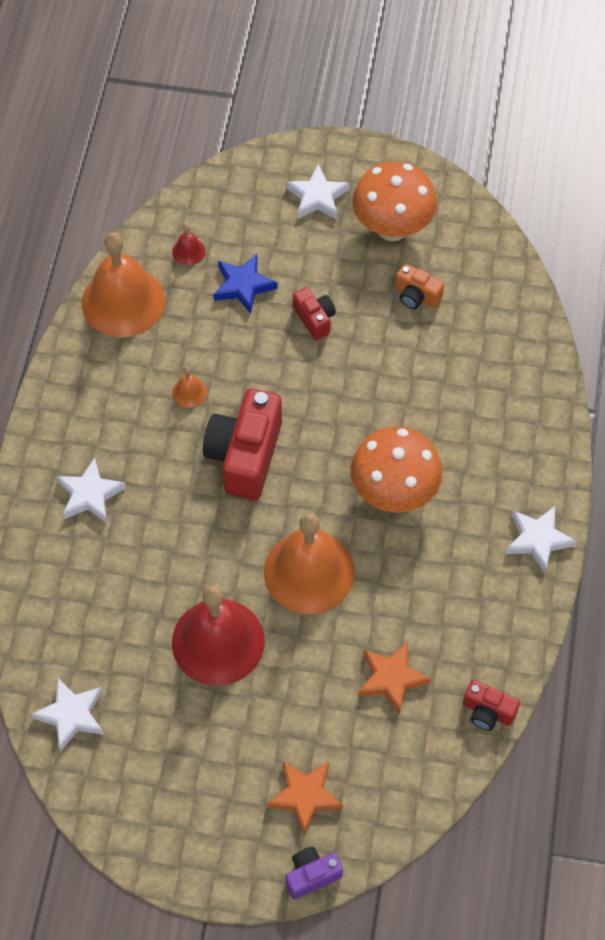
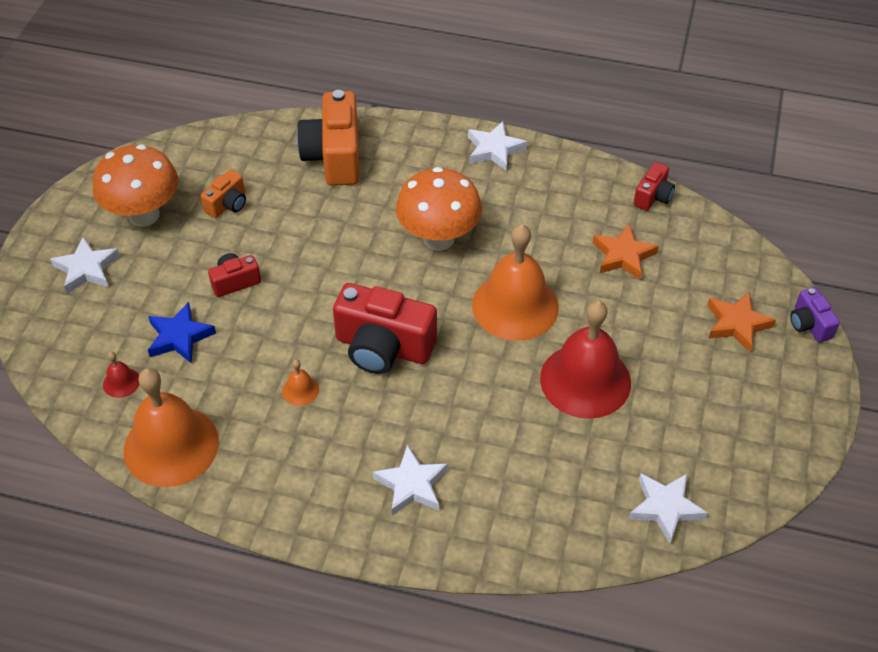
camera: 85 degrees left, 10 degrees down
none -> orange camera [297,90,360,186]

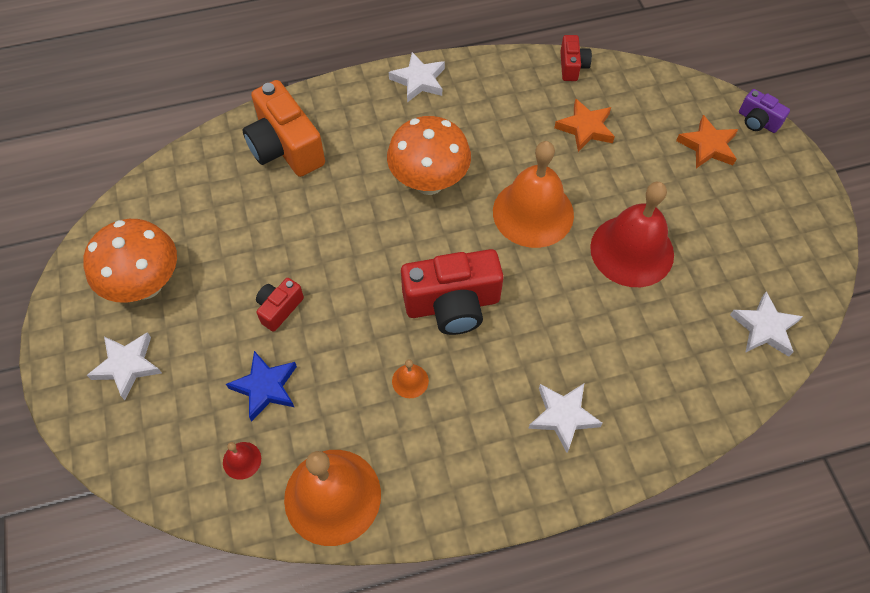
camera: 30 degrees left, 10 degrees up
orange camera [201,170,246,218] -> none

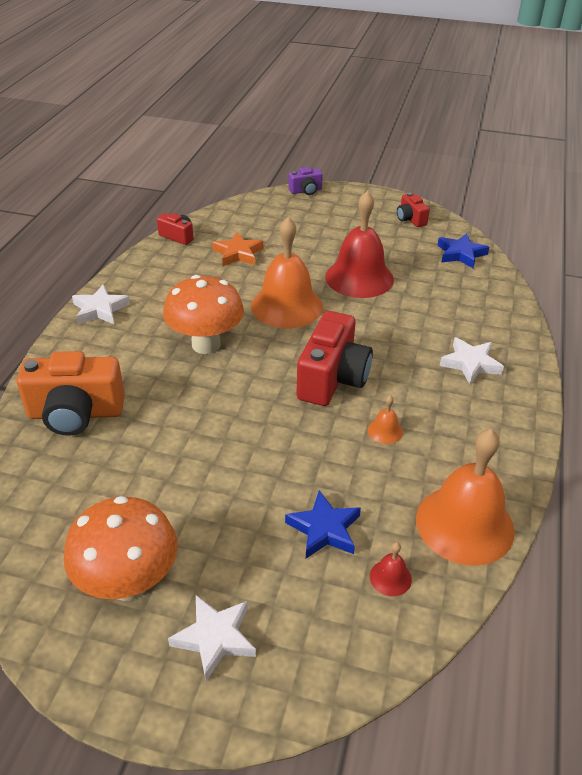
camera: 60 degrees left, 20 degrees down
red camera [256,278,304,332] -> red camera moved to [397,193,430,227]
orange star [676,115,738,168] -> none
white star [730,291,803,357] -> blue star [437,233,489,268]

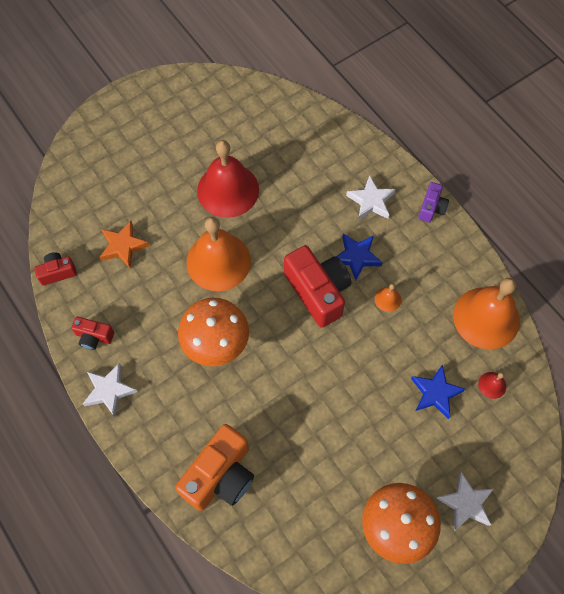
camera: 50 degrees left, 25 degrees up
purple camera [288,167,323,195] -> purple camera moved to [418,182,449,222]
red camera [397,193,430,227] -> red camera moved to [71,317,114,350]
blue star [437,233,489,268] -> blue star moved to [336,234,383,280]

